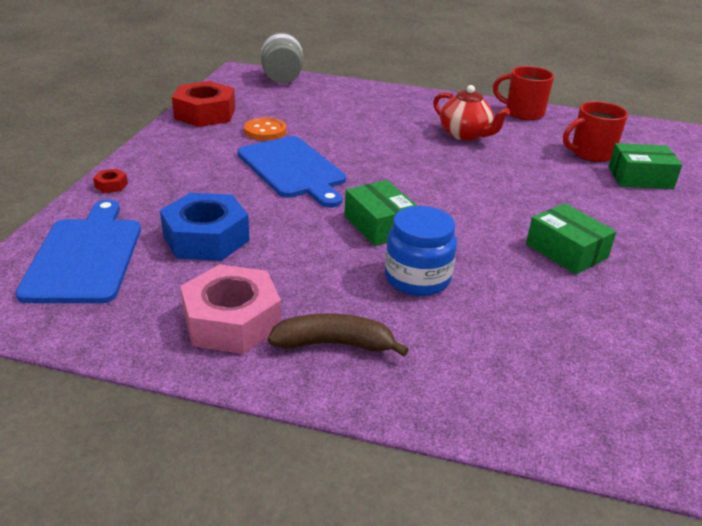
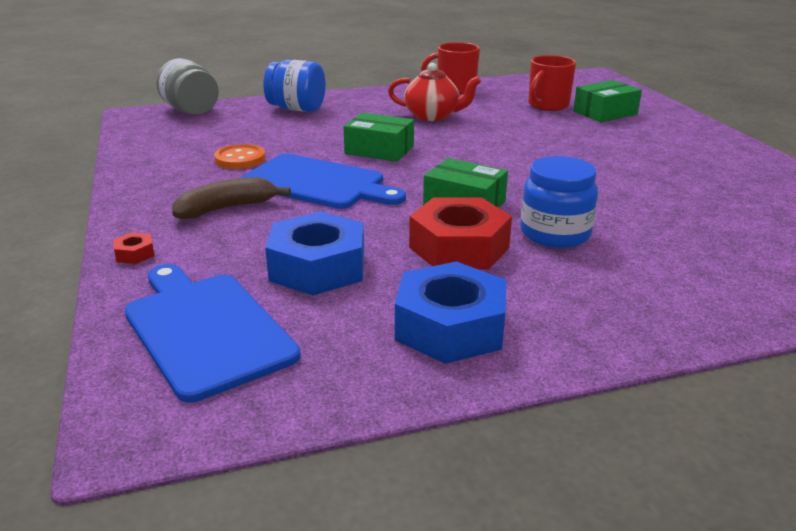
camera: 30 degrees left, 5 degrees down
red nut [172,81,235,127] -> red nut moved to [409,197,512,270]
pink nut [180,264,281,354] -> blue nut [395,261,506,364]
brown banana [268,313,409,357] -> brown banana moved to [172,177,291,219]
green box [526,203,616,274] -> green box moved to [344,113,414,162]
none -> blue jar [263,60,326,112]

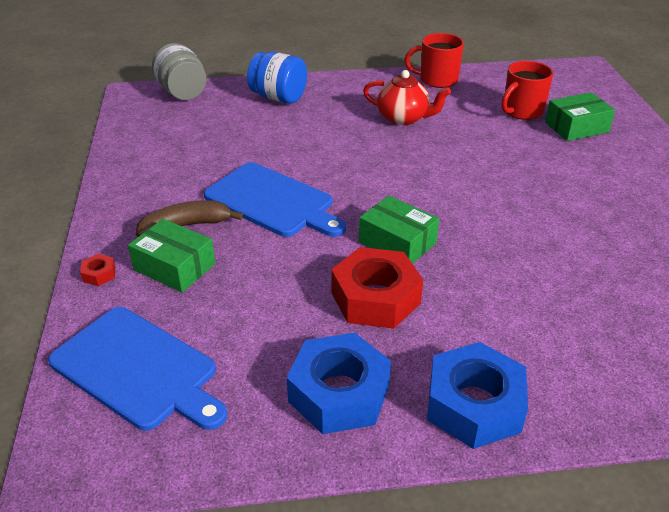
camera: 10 degrees right, 10 degrees up
blue cutting board [125,264,301,402] -> blue cutting board turned 150 degrees clockwise [48,307,227,431]
orange button [214,144,266,169] -> none
blue nut [265,211,364,295] -> blue nut moved to [427,342,528,449]
green box [344,113,414,162] -> green box moved to [128,219,215,293]
blue jar [521,156,598,248] -> none

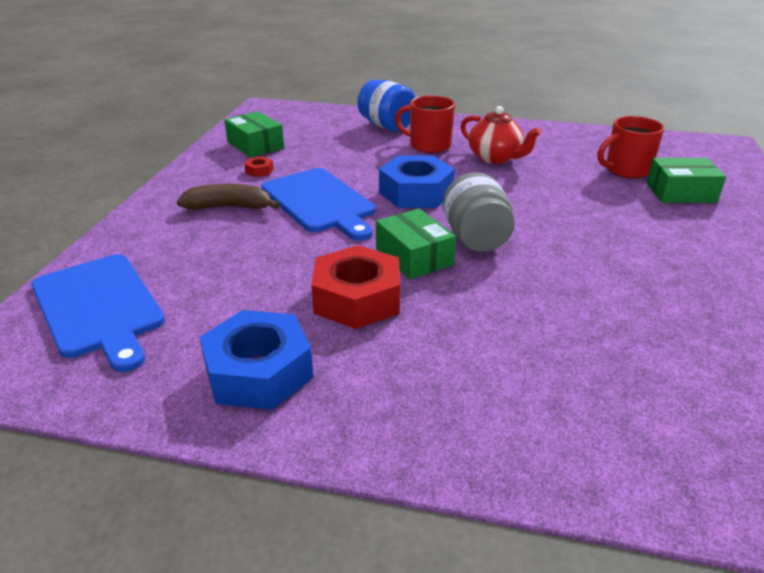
camera: 20 degrees right, 5 degrees down
red nut [80,254,116,286] -> red nut moved to [244,156,273,177]
green box [128,219,215,293] -> green box moved to [224,111,284,157]
grey jar [152,43,207,100] -> grey jar moved to [443,172,515,252]
red mug [404,33,464,88] -> red mug moved to [395,95,455,153]
blue nut [427,342,528,449] -> blue nut moved to [379,155,455,208]

